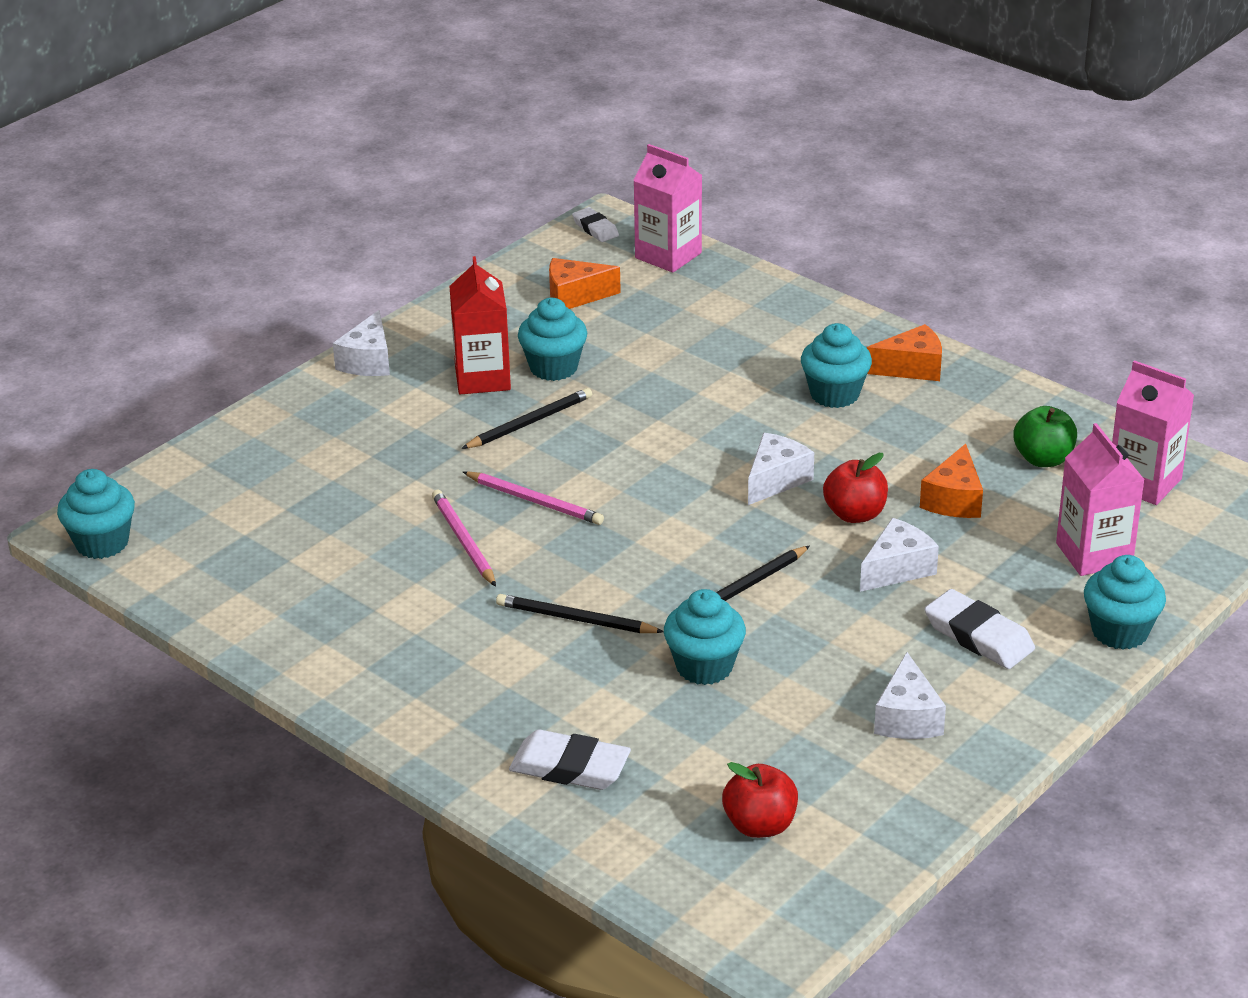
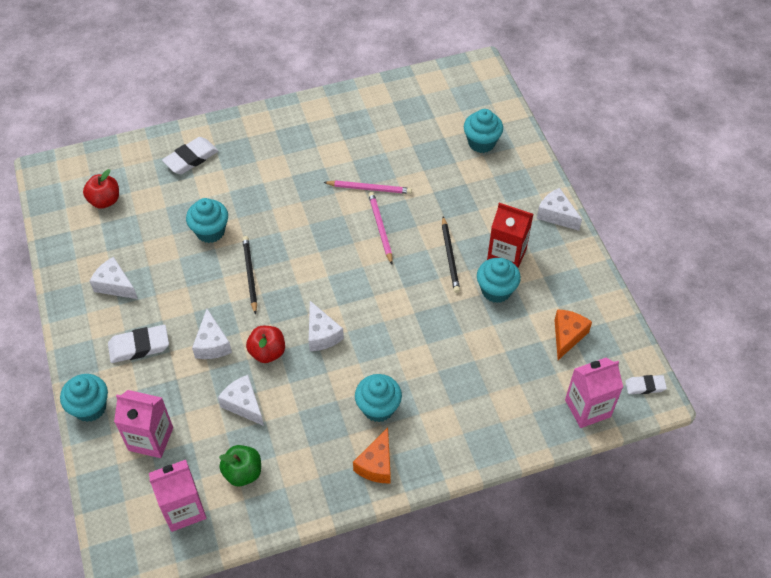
camera: 120 degrees right, 20 degrees up
turquoise cupcake [57,469,135,559] -> turquoise cupcake moved to [464,109,503,153]
pink pencil [463,471,604,525] -> pink pencil turned 105 degrees clockwise [368,192,393,264]
black pencil [496,594,664,633] -> none
orange cheese [920,444,983,518] -> white cheese [218,375,264,426]

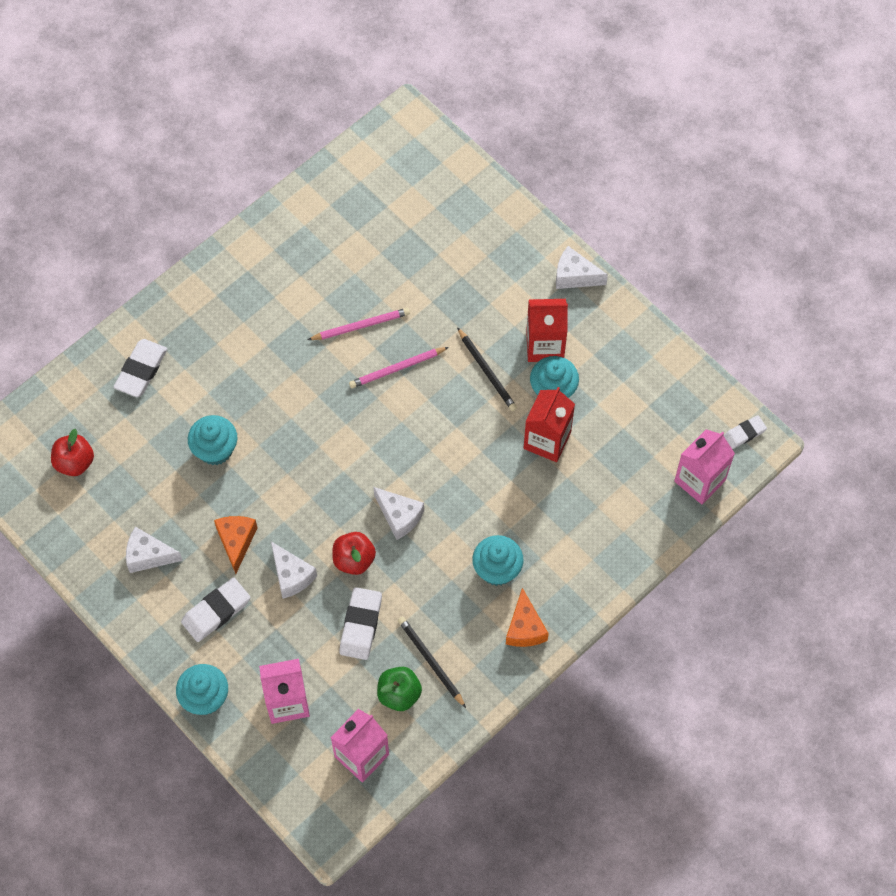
camera: 25 degrees left, 10 degrees up
white cheese [218,375,264,426] -> white eraser [339,587,382,660]
black pencil [242,236,257,315] -> black pencil moved to [398,617,466,708]
pink pencil [368,192,393,264] -> pink pencil turned 75 degrees counterclockwise [349,347,449,388]
turquoise cupcake [464,109,503,153] -> none
orange cheese [555,309,592,360] -> orange cheese moved to [214,516,257,574]
none -> red carton [524,387,575,462]

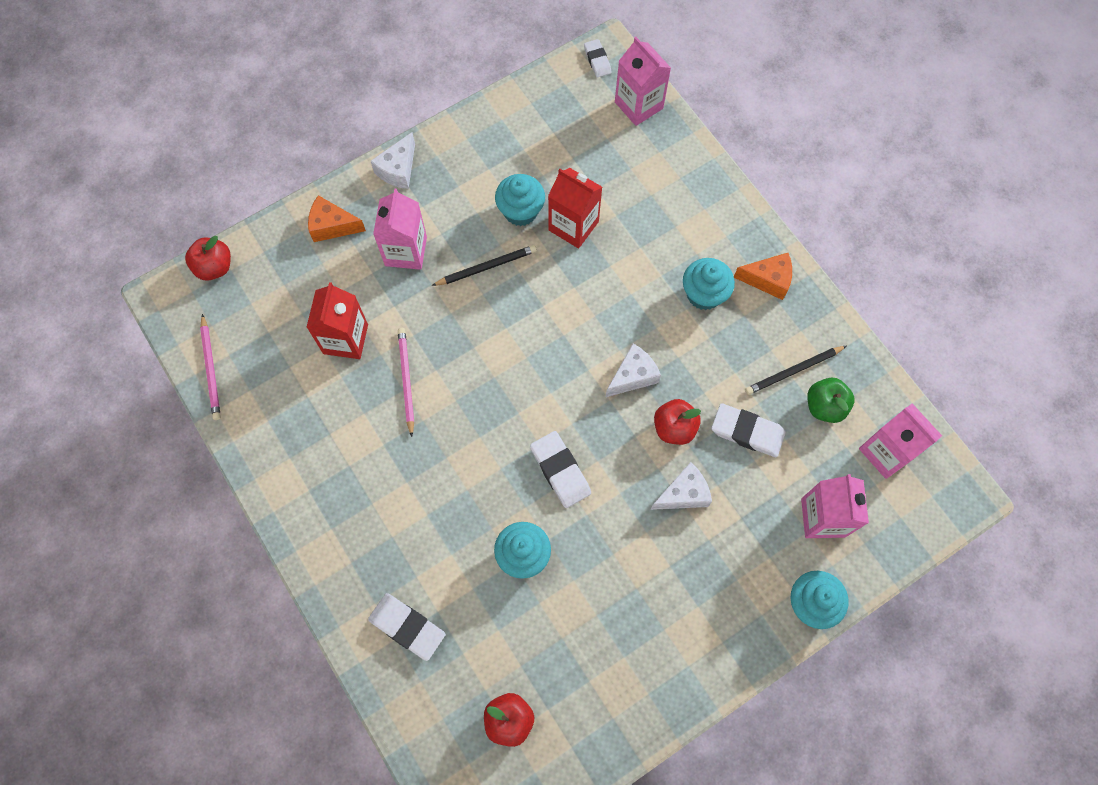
camera: 80 degrees left, 5 degrees up
white cheese [126,527,183,573] -> none
white eraser [181,577,251,642] -> white eraser moved to [530,431,591,508]
orange cheese [214,516,257,574] -> orange cheese moved to [308,195,366,242]
pink pencil [349,347,449,388] -> pink pencil moved to [200,314,221,420]
red carton [526,299,568,362] -> red carton moved to [306,282,368,359]
none -> red apple [185,236,231,281]
none -> pink carton [373,189,427,270]

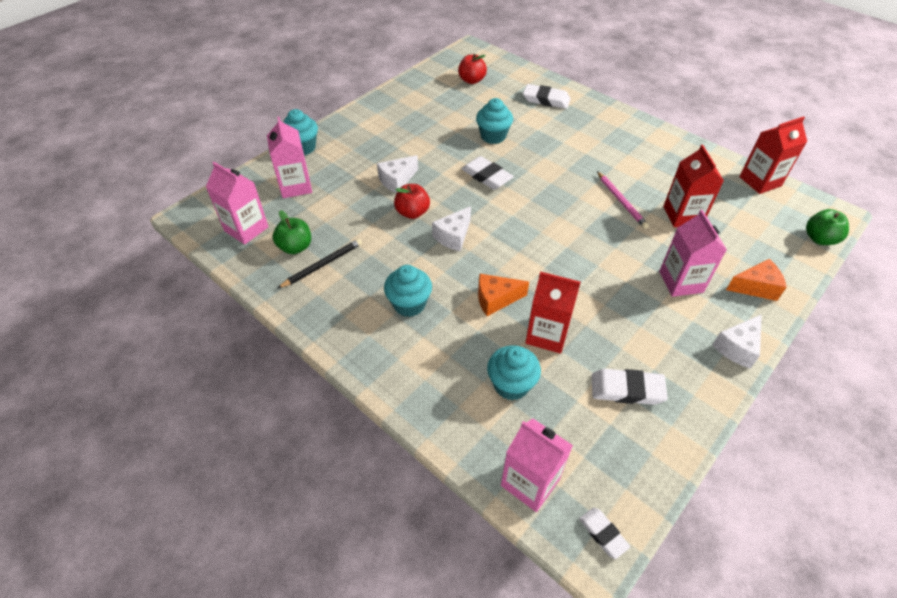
camera: 165 degrees right, 20 degrees down
red apple [185,236,231,281] -> green apple [806,209,849,245]
pink pencil [200,314,221,420] -> red carton [739,116,807,194]
white cheese [371,132,415,189] -> white cheese turned 150 degrees counterclockwise [712,314,762,369]
black pencil [431,245,537,286] -> none
turquoise cupcake [495,174,545,226] -> turquoise cupcake moved to [487,345,541,401]
white eraser [711,403,786,457] -> white eraser moved to [592,369,668,405]
orange cheese [734,253,792,300] -> orange cheese moved to [478,274,529,316]

